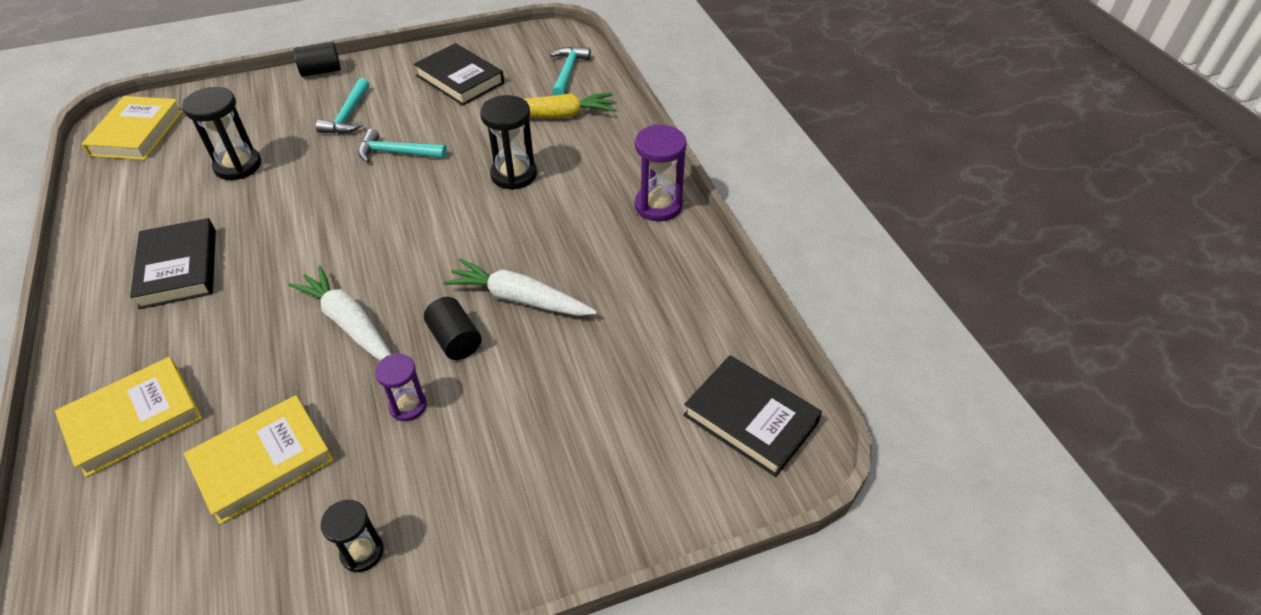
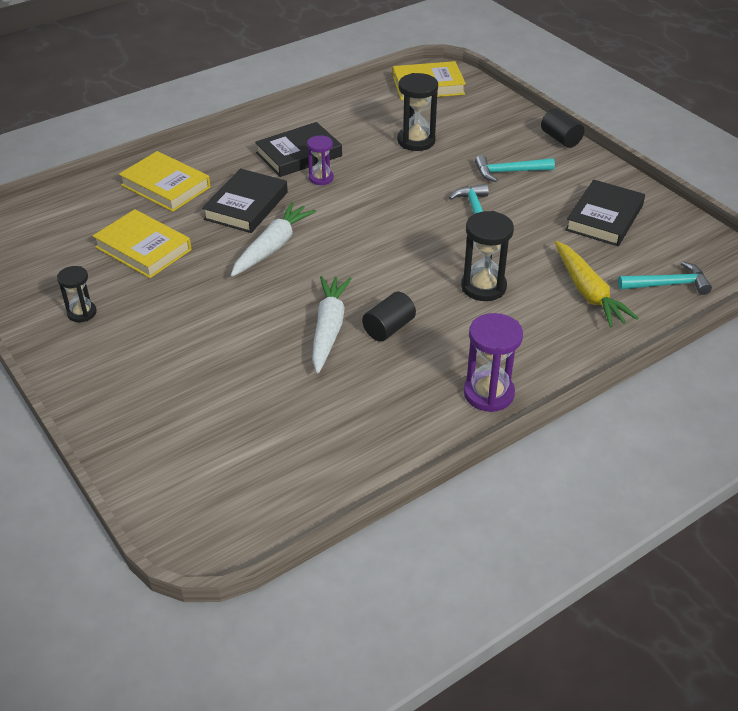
camera: 75 degrees right, 5 degrees down
purple hourglass [375,354,427,421] -> purple hourglass moved to [307,135,334,185]
black cylinder [424,297,481,360] -> black cylinder moved to [362,292,416,342]
black book [683,355,822,477] -> black book moved to [202,168,288,233]

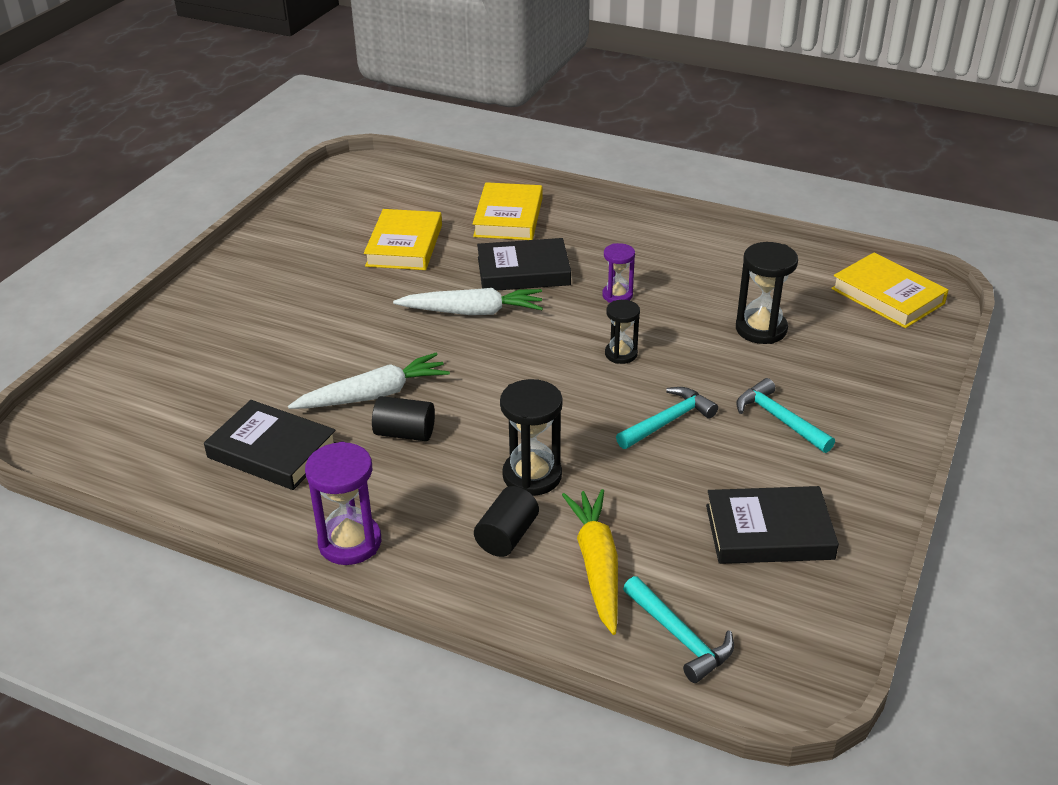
camera: 60 degrees right, 5 degrees down
black hourglass [57,266,97,322] -> black hourglass moved to [605,300,640,364]
black book [255,122,342,177] -> black book moved to [204,400,336,490]
black cylinder [541,108,584,148] -> black cylinder moved to [474,486,539,557]
yellow carrot [555,241,639,327] -> yellow carrot turned 135 degrees clockwise [562,489,618,635]

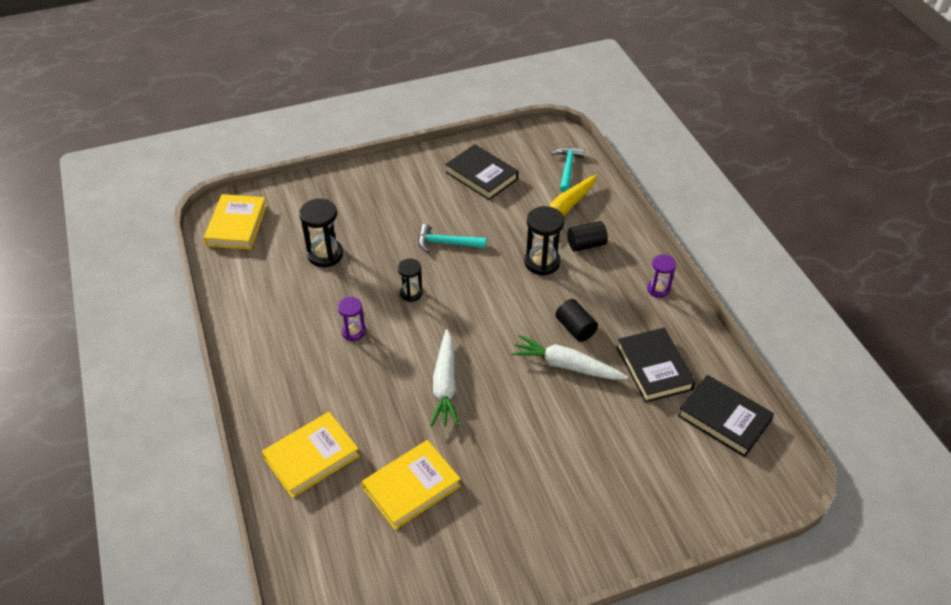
camera: 135 degrees left, 10 degrees up
purple hourglass [305,442,381,565] -> purple hourglass [647,254,676,298], size x0.62
white carrot [393,288,543,315] -> white carrot turned 135 degrees counterclockwise [430,329,459,427]
black book [477,238,571,291] -> black book moved to [678,375,774,457]
turquoise hammer [736,378,835,453] -> none

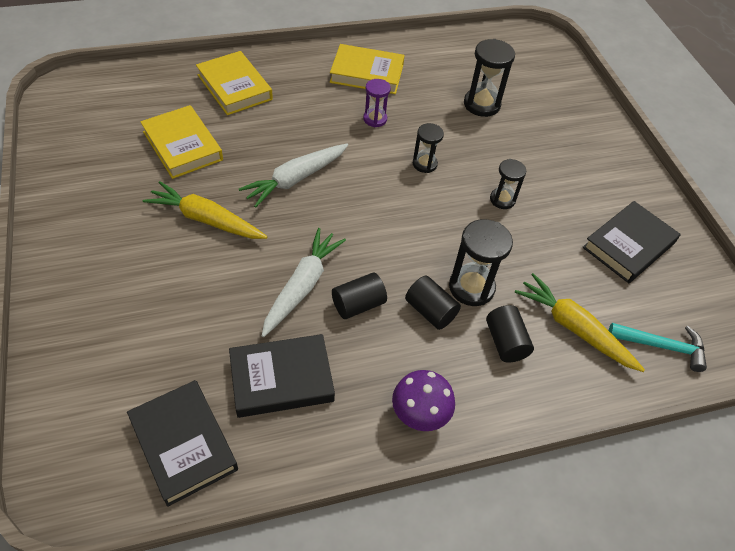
camera: 90 degrees right, 5 degrees up
yellow book [204,194,267,250] -> yellow book moved to [330,44,405,94]
turquoise hammer [418,224,486,253] -> black hourglass [490,159,526,209]
white carrot [430,329,459,427] -> white carrot turned 45 degrees counterclockwise [239,144,348,208]
purple hourglass [647,254,676,298] -> purple mushroom [392,370,455,431]
black book [678,375,774,457] -> black book turned 75 degrees counterclockwise [127,380,238,507]
none -> yellow carrot [143,181,268,239]
none -> black cylinder [405,276,461,330]

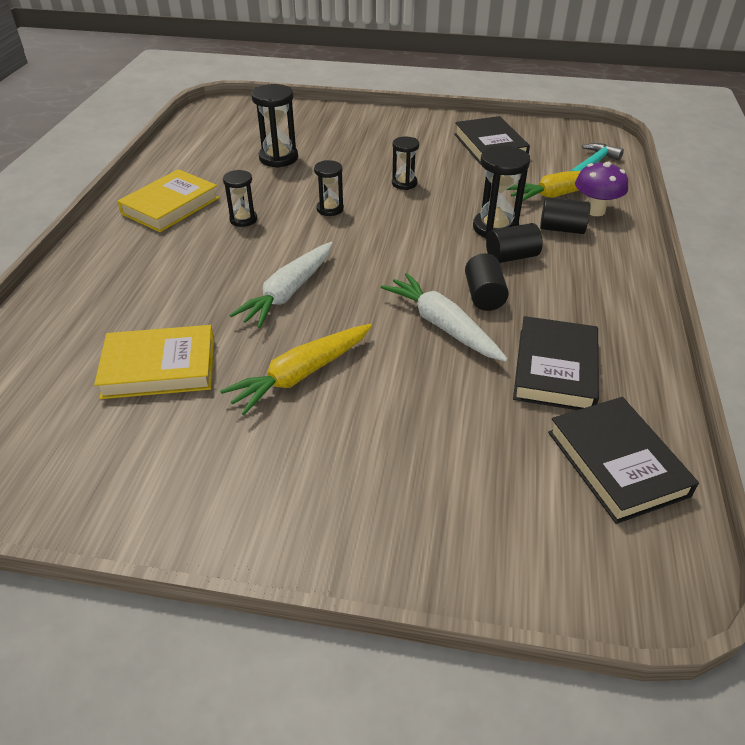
camera: 60 degrees left, 10 degrees down
black book [127,380,238,507] -> black book turned 75 degrees clockwise [548,397,699,524]
yellow book [196,51,273,115] -> none
white carrot [239,144,348,208] -> white carrot turned 45 degrees clockwise [229,242,332,328]
purple hourglass [363,79,391,127] -> black hourglass [223,170,257,227]
purple mushroom [392,370,455,431] -> purple mushroom moved to [575,162,628,216]

